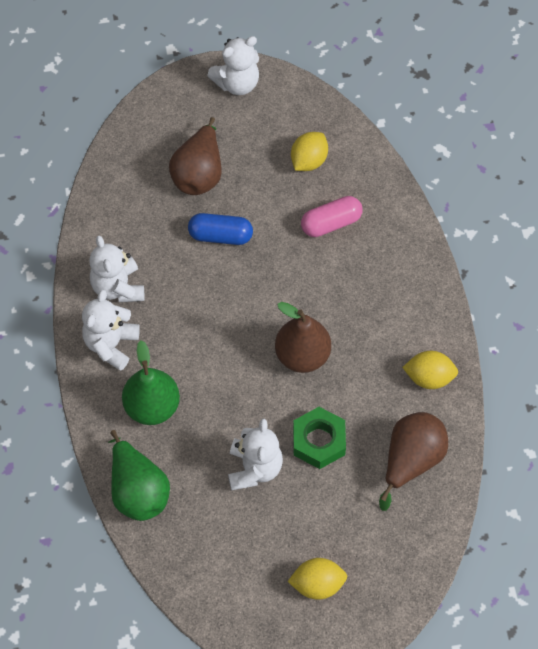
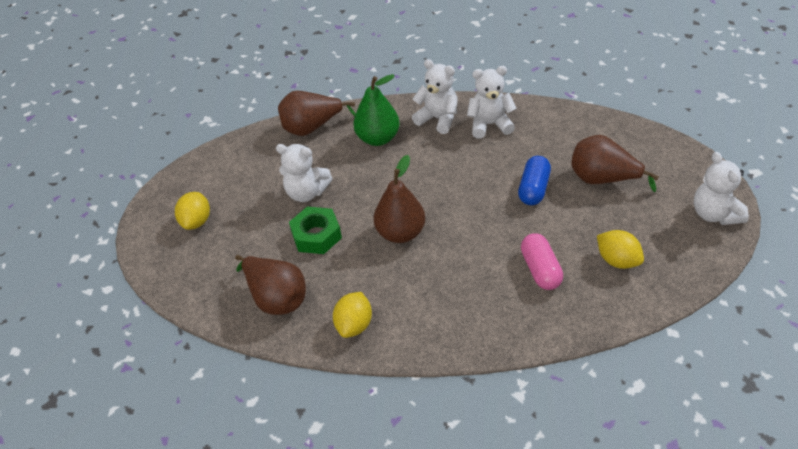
camera: 105 degrees right, 15 degrees down
green pear [108,430,170,521] -> brown pear [278,91,356,136]

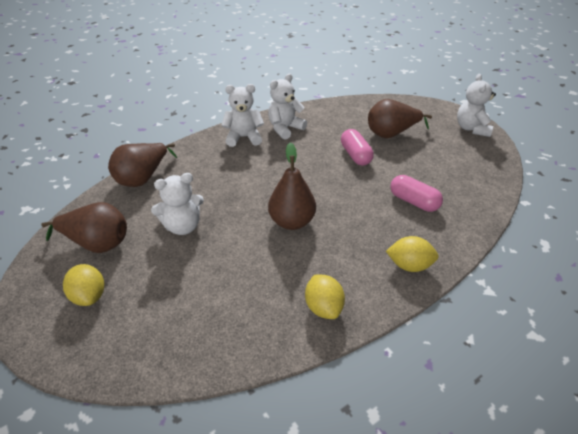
camera: 40 degrees left, 5 degrees down
brown pear [235,255,306,315] -> brown pear moved to [41,202,127,253]
green nut [289,207,342,254] -> none
green pear [353,74,400,146] -> none
blue capsule [518,156,551,205] -> pink capsule [341,129,374,166]
yellow lemon [597,230,644,269] -> yellow lemon moved to [386,236,439,272]
white teddy bear [694,152,749,225] -> white teddy bear turned 60 degrees clockwise [457,74,496,137]

